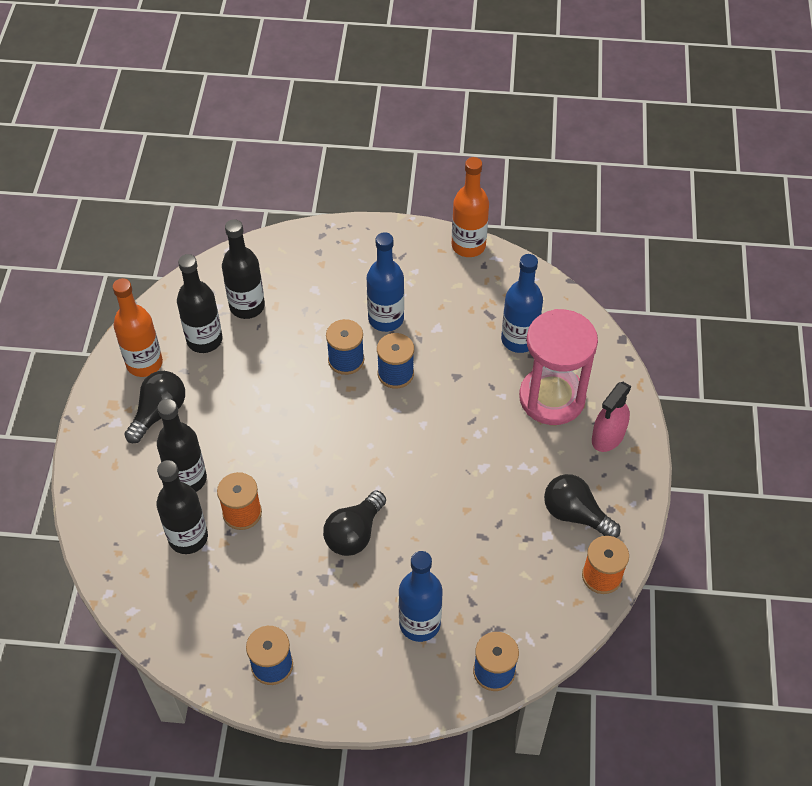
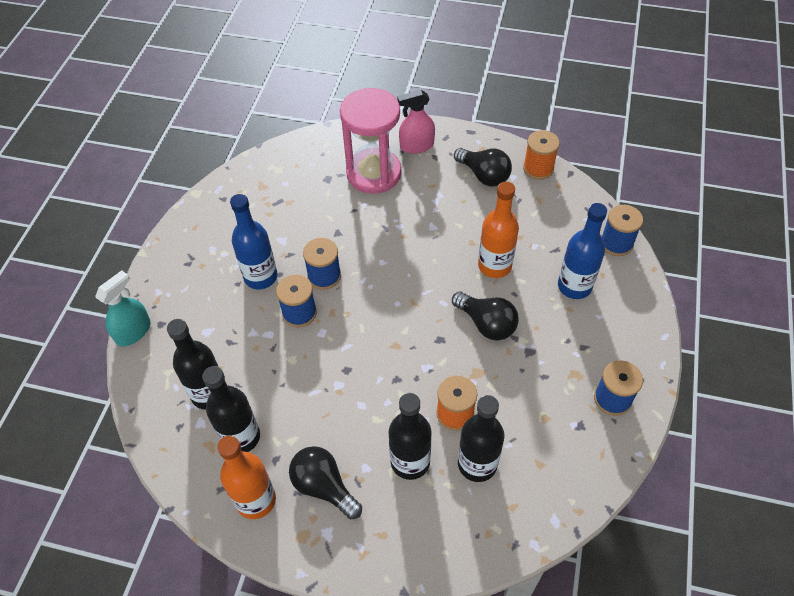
camera: 80 degrees left, 0 degrees up
orange bottle [452,157,489,257] -> orange bottle moved to [478,182,519,278]
blue bottle [501,254,543,353] -> none
black light bulb [544,474,621,538] -> black light bulb turned 90 degrees counterclockwise [454,148,512,186]
pink spray bottle [592,382,632,452] -> pink spray bottle turned 120 degrees clockwise [397,90,435,154]
none -> turquoise spray bottle [95,270,151,347]

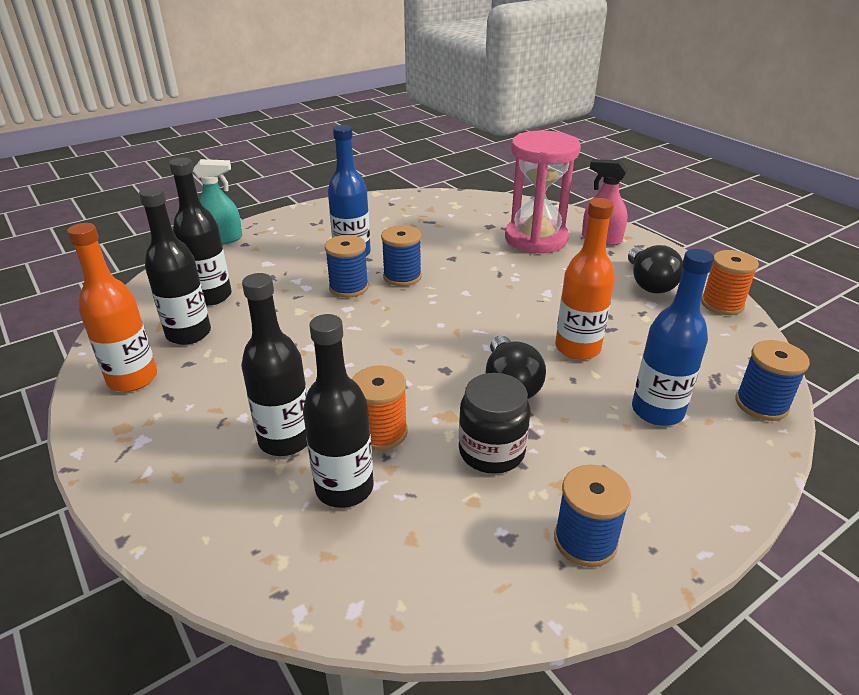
camera: 40 degrees right, 20 degrees down
black light bulb [289,446,362,519] -> none
none -> black jar [459,373,530,474]

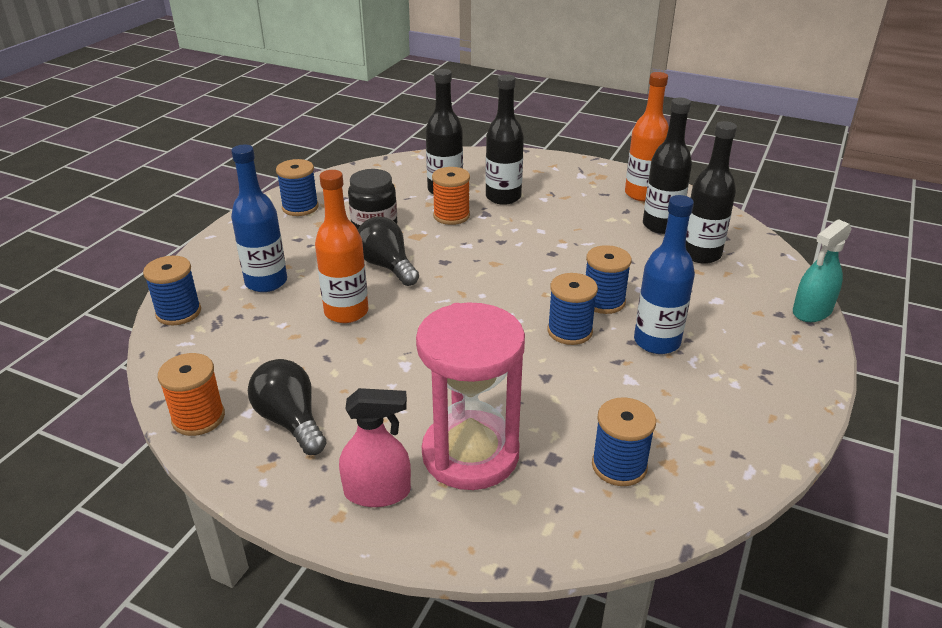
camera: 150 degrees right, 0 degrees up
none -> blue spool [592,397,656,486]

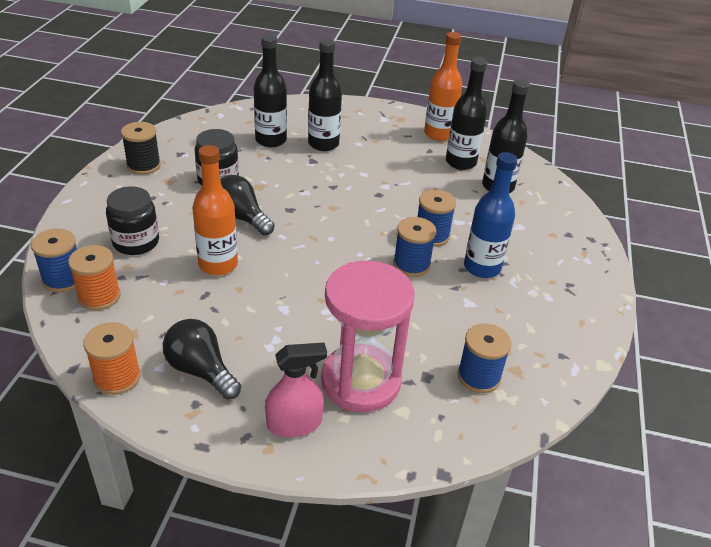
camera: 15 degrees left, 5 degrees up
blue bottle [231,145,287,292] -> black jar [106,186,159,255]
blue spool [276,159,319,216] -> black spool [121,122,161,175]
orange spool [432,167,470,225] -> orange spool moved to [68,245,121,310]
turquoise spray bottle [793,219,852,322] -> none

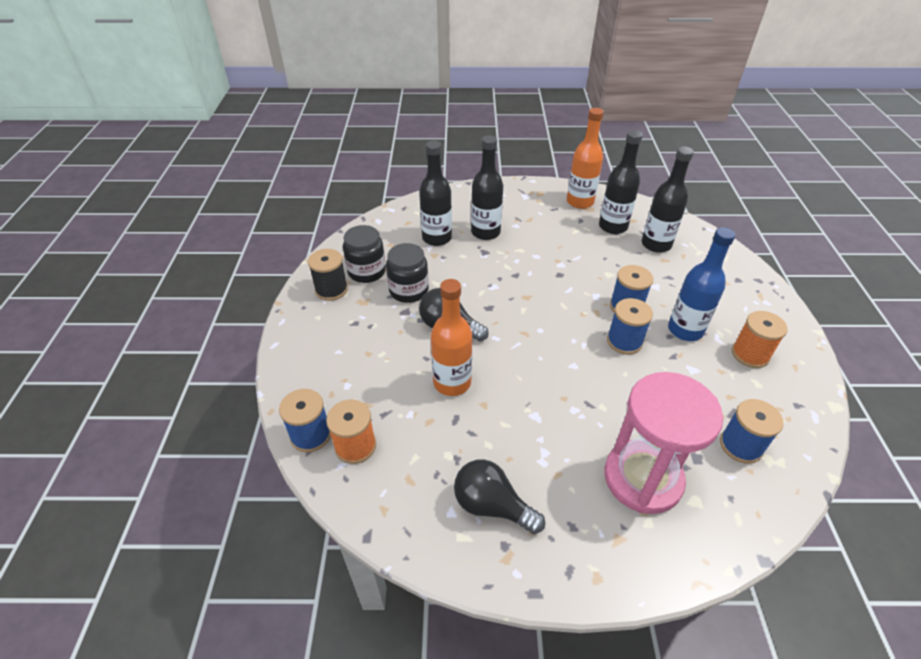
camera: 10 degrees left, 5 degrees up
orange spool [83,322,141,395] -> orange spool moved to [732,311,788,368]
black jar [106,186,159,255] -> black jar moved to [343,225,386,283]
pink spray bottle [265,342,327,437] -> none

